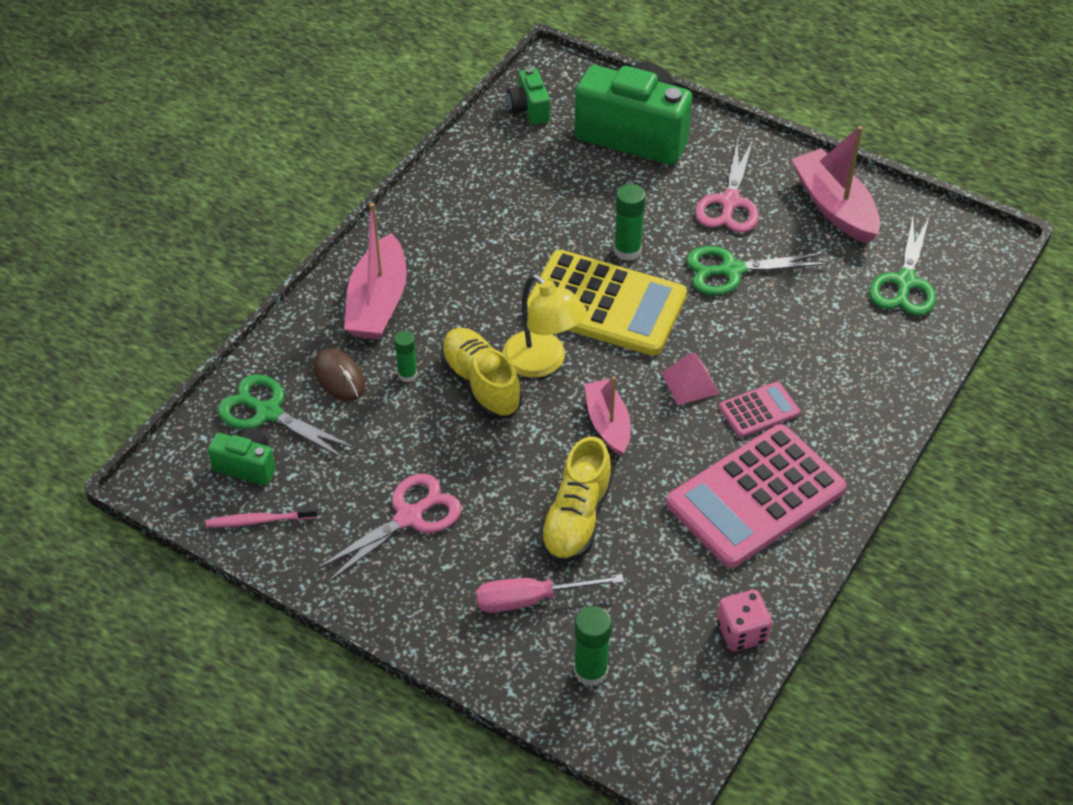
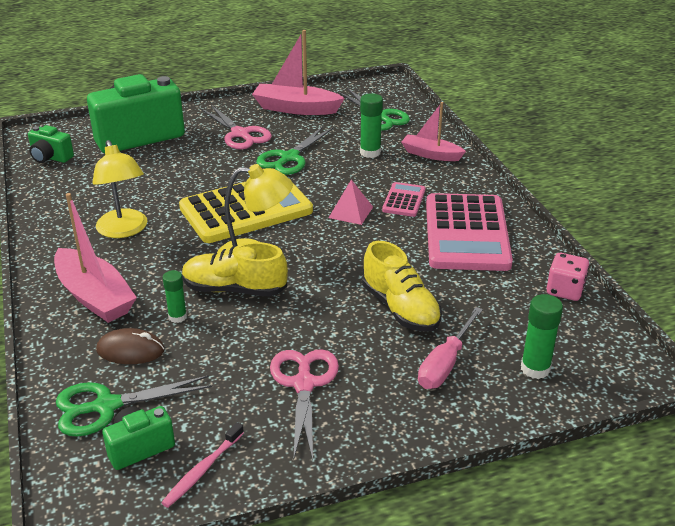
camera: 50 degrees left, 15 degrees down
pink boat [584,376,631,456] -> pink boat moved to [401,102,466,161]
green glue stick [614,184,646,261] -> green glue stick moved to [360,93,383,158]
none -> yellow lamp [92,140,147,238]

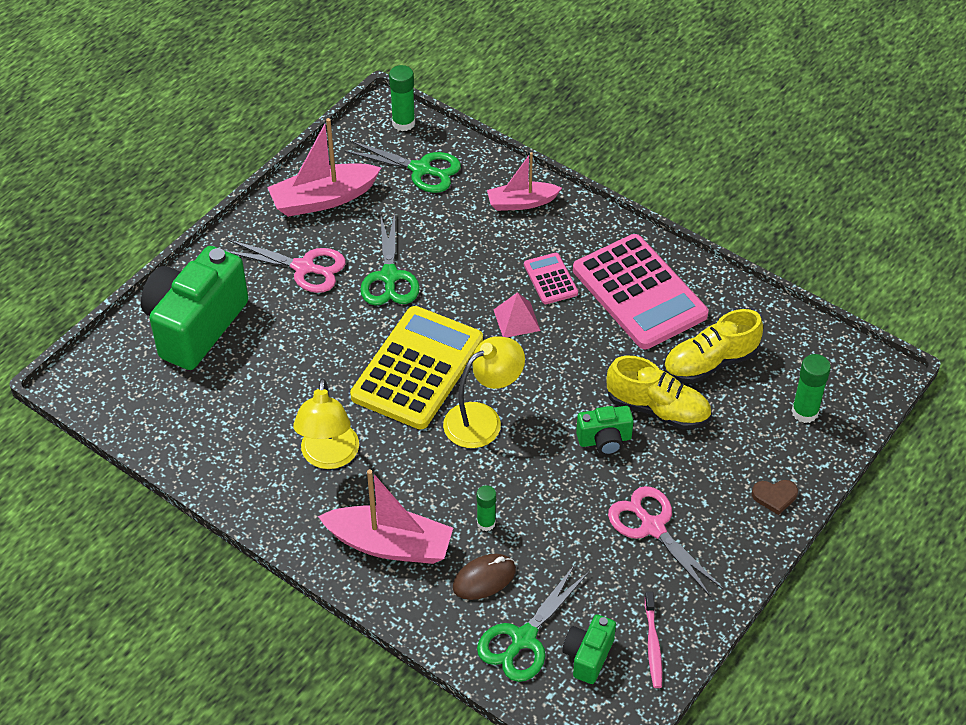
camera: 35 degrees left, 15 degrees up
green camera [28,125,74,163] -> green camera moved to [576,406,634,455]
yellow lamp [92,140,147,238] -> yellow lamp turned 60 degrees clockwise [293,378,359,469]
yellow shoe [182,242,288,296] -> yellow shoe moved to [663,309,763,383]
green glue stick [360,93,383,158] -> green glue stick moved to [389,65,415,131]
pink screwdriver [418,307,483,389] -> none
pink dice [546,253,589,301] -> none
none -> brown heart [752,480,798,515]

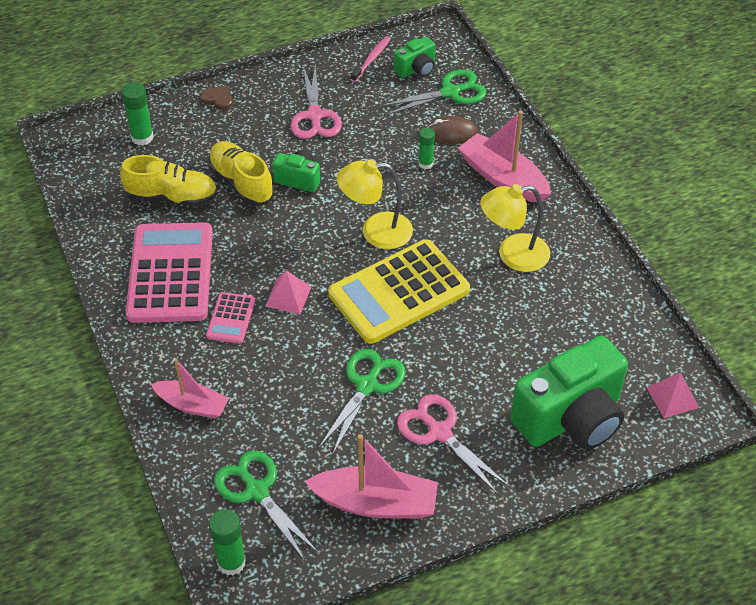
camera: 150 degrees left, 0 degrees up
yellow lamp [293,378,359,469] -> yellow lamp turned 135 degrees counterclockwise [480,184,550,272]
none -> pink pyramid [646,372,699,418]

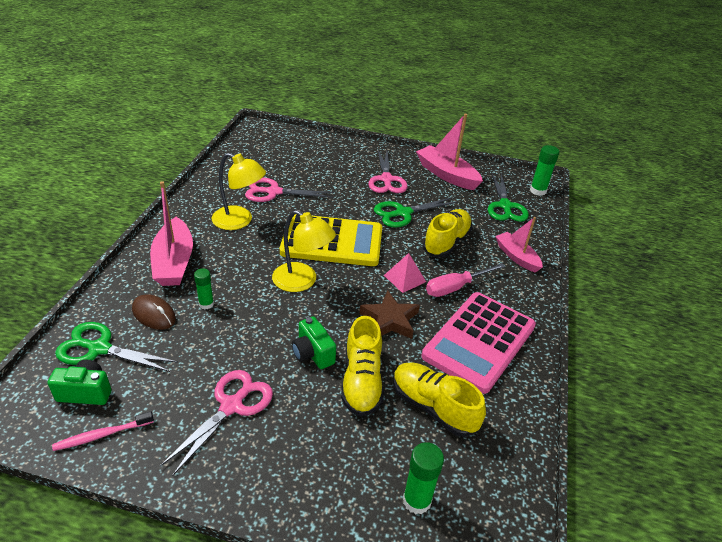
camera: 145 degrees left, 10 degrees down
brown heart [200,86,233,110] -> none
pink calculator [206,292,255,344] -> pink screwdriver [426,263,505,297]
green camera [510,336,628,450] -> none
pink pyramid [646,372,699,418] -> none
none -> pink scissors [245,178,334,202]
none -> brown star [359,291,420,339]
none -> yellow shoe [423,209,472,257]

